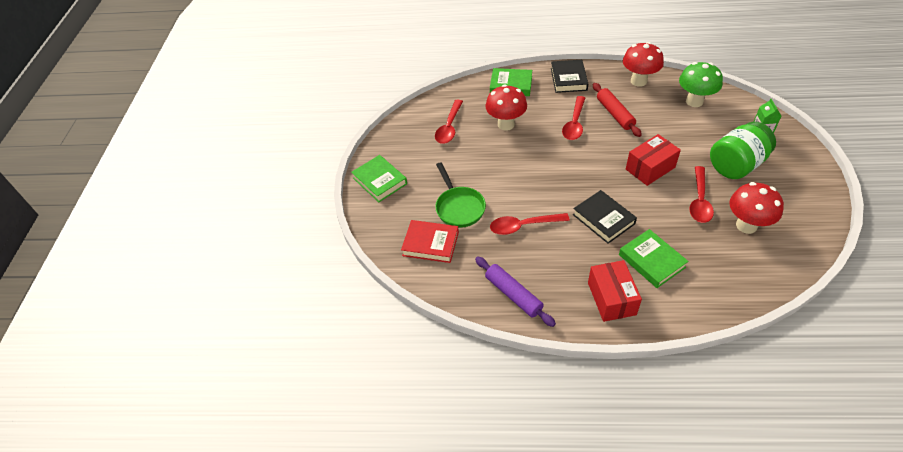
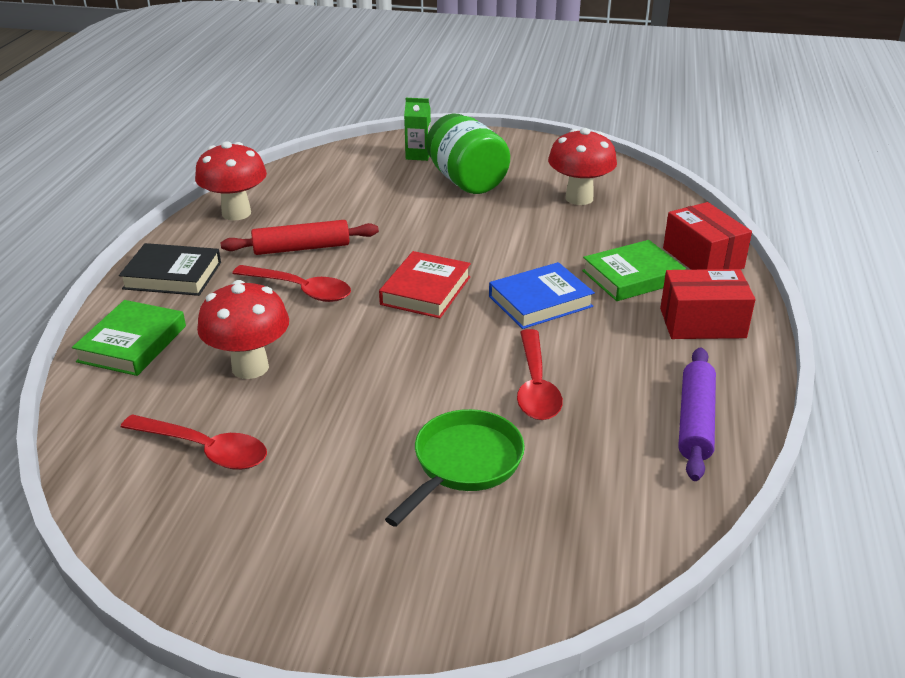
camera: 85 degrees left, 15 degrees down
green book [351,155,407,202] -> none
red book [401,220,459,263] -> red book moved to [379,251,471,318]
green pan [435,162,486,228] -> green pan turned 45 degrees counterclockwise [385,409,525,527]
purple rolling pin [475,256,556,327] -> purple rolling pin turned 45 degrees counterclockwise [678,347,716,481]
black book [573,190,637,244] -> blue book [489,262,595,329]
red box [626,134,681,186] -> red box moved to [663,202,752,270]
green mushroom [679,62,723,107] -> none
red spoon [689,166,714,223] -> none

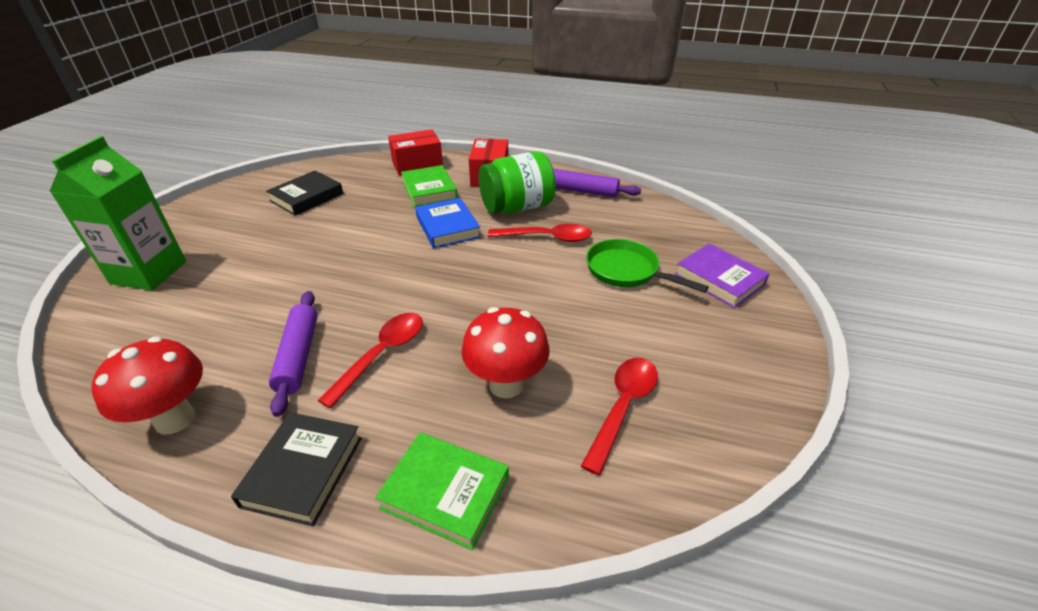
camera: 85 degrees left, 5 degrees up
red rolling pin [221,220,379,255] -> purple rolling pin [269,291,317,417]
red book [379,251,471,318] -> none
green carton [404,98,431,161] -> green carton [49,136,186,290], size x2.07
green jar [426,114,510,194] -> green jar moved to [479,151,556,214]
red mushroom [548,128,617,205] -> black book [266,171,343,216]
none -> purple book [675,243,770,308]

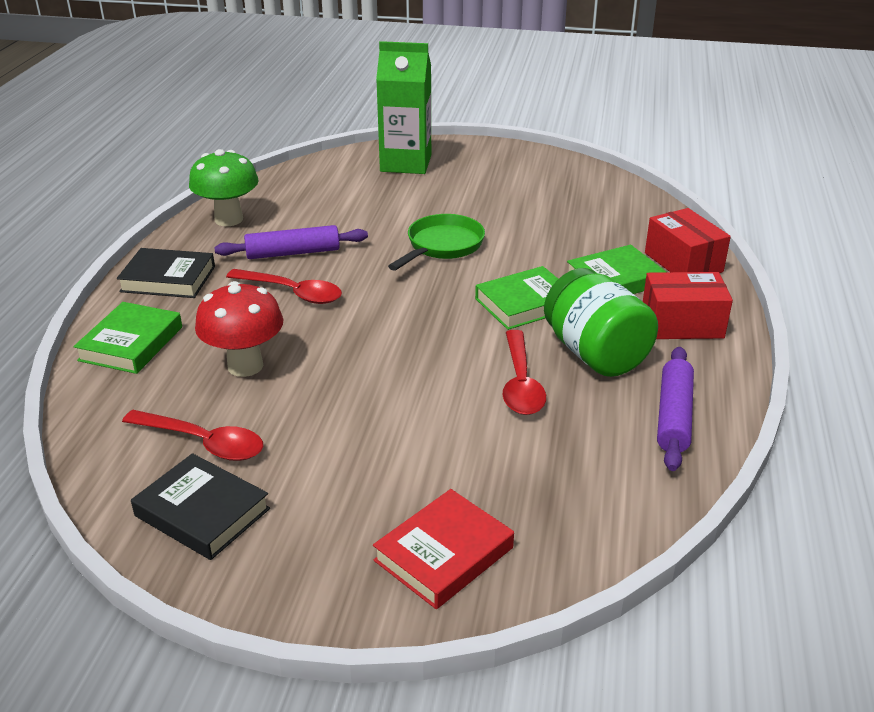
camera: 85 degrees right, 5 degrees down
red mushroom [91,336,203,434] -> green mushroom [189,149,259,226]
black book [266,171,343,216] -> black book moved to [131,453,270,560]
blue book [415,198,481,248] -> green book [475,266,558,330]
green pan [586,239,709,293] -> green pan moved to [388,214,485,271]
purple book [675,243,770,308] -> red book [373,489,514,609]

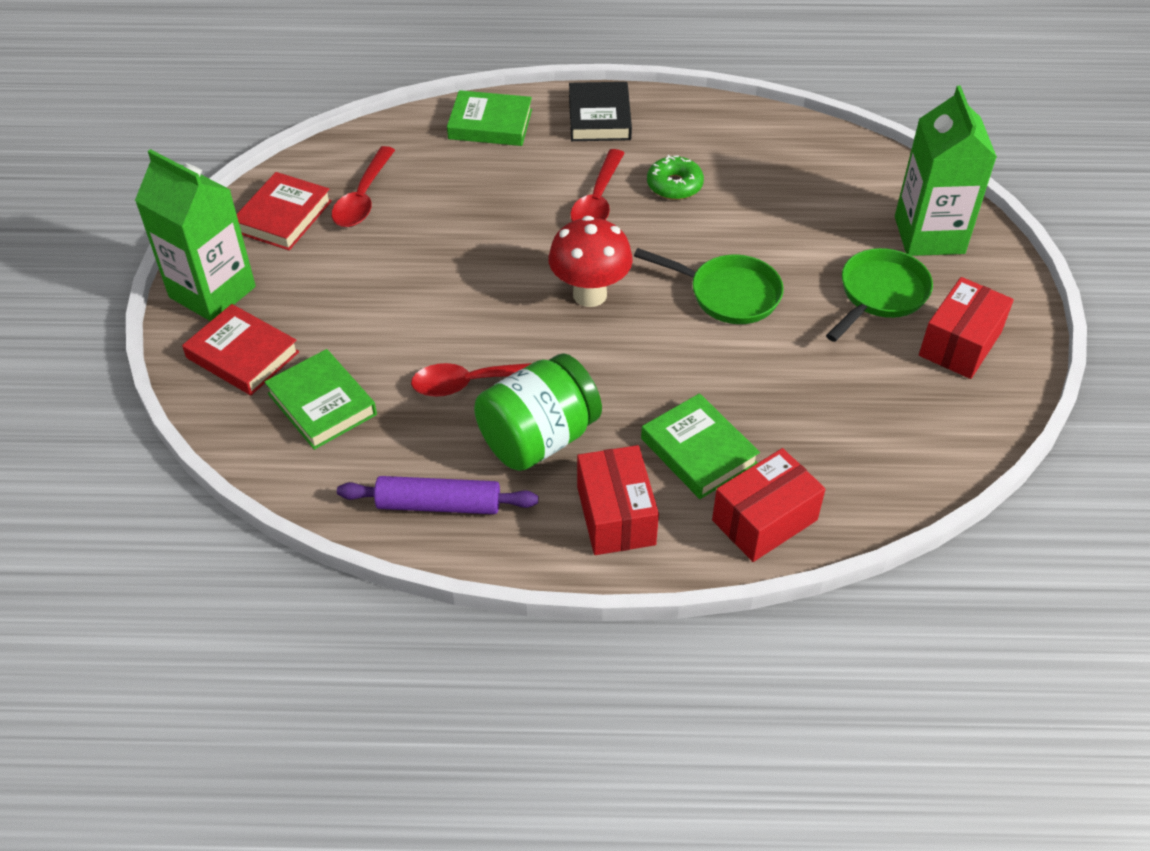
camera: 80 degrees right, 15 degrees up
black book [131,453,270,560] -> red book [237,172,332,250]
green mushroom [189,149,259,226] -> none
red mushroom [195,281,283,377] -> red mushroom moved to [548,216,633,307]
purple rolling pin [214,225,368,259] -> green donut [647,155,704,200]
green book [475,266,558,330] -> green book moved to [264,349,377,450]
none -> green carton [135,149,256,321]
none -> green pan [826,248,933,342]
none -> red box [919,277,1014,379]

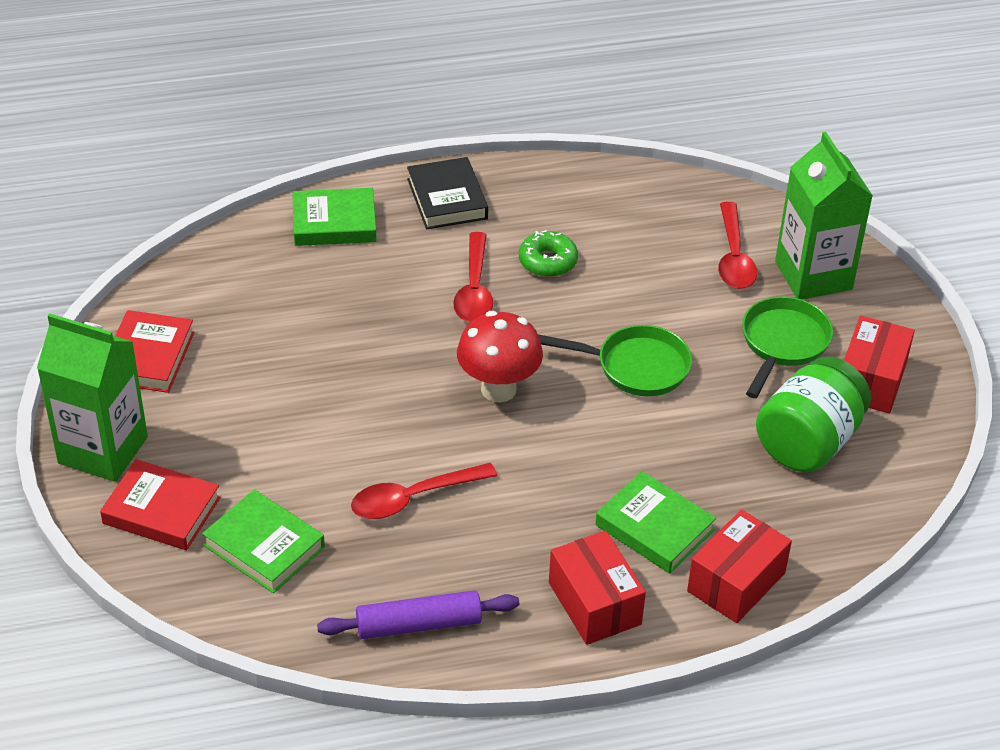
camera: 15 degrees left, 5 degrees down
red spoon [332,146,395,227] -> red spoon moved to [718,202,757,289]
green jar [474,353,602,471] -> green jar moved to [756,357,871,472]

